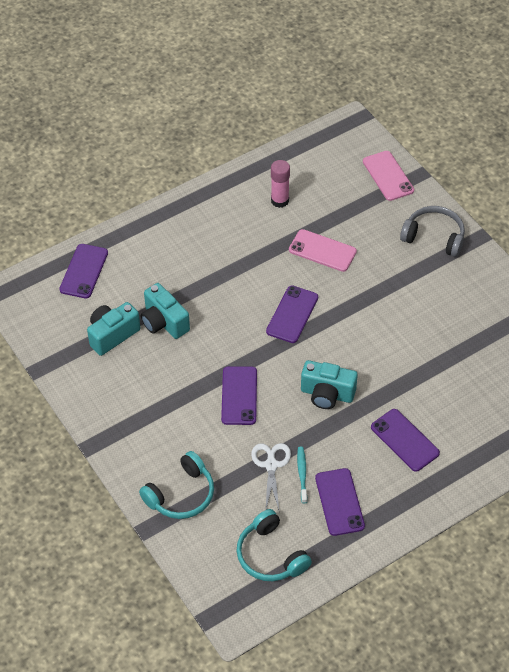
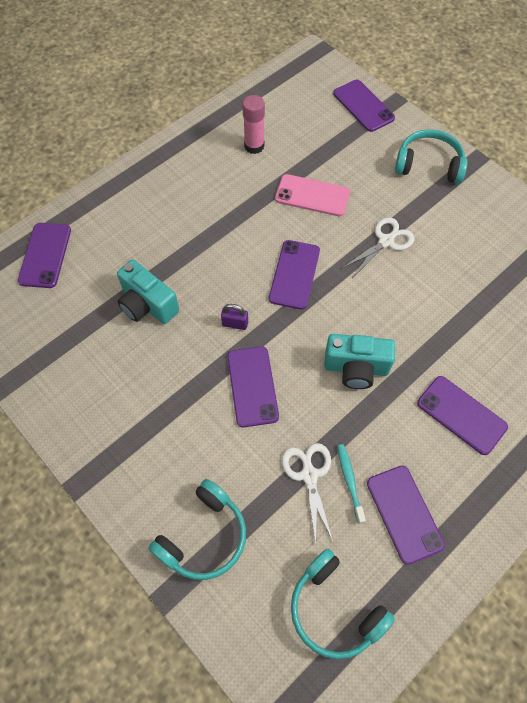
camera: 10 degrees left, 10 degrees up
turquoise camera [87,302,140,356] -> none
pink phone [363,151,414,201] -> purple phone [333,80,395,132]
grey headphones [400,206,465,257] -> turquoise headphones [395,129,468,184]
none -> purple padlock [221,304,248,330]
none -> white scissors [342,217,414,277]

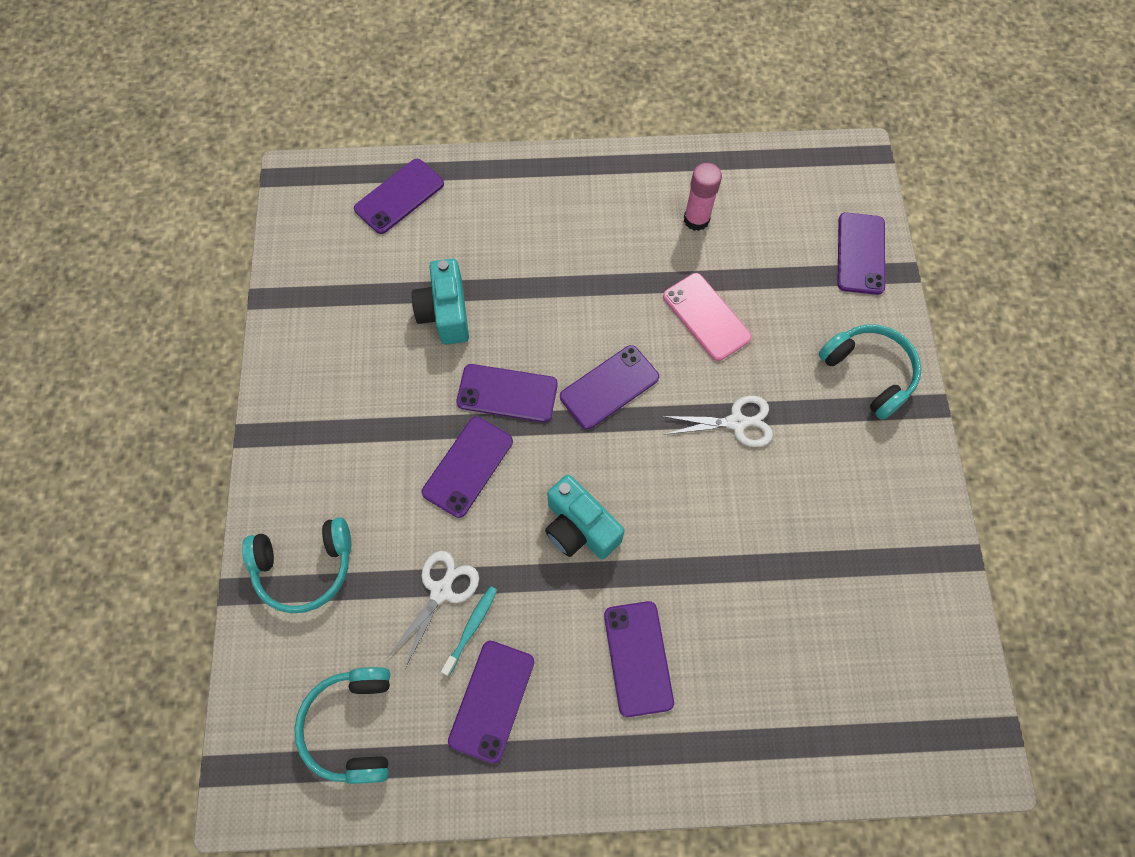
camera: 40 degrees right, 5 degrees up
purple padlock [221,304,248,330] -> purple phone [456,364,558,422]

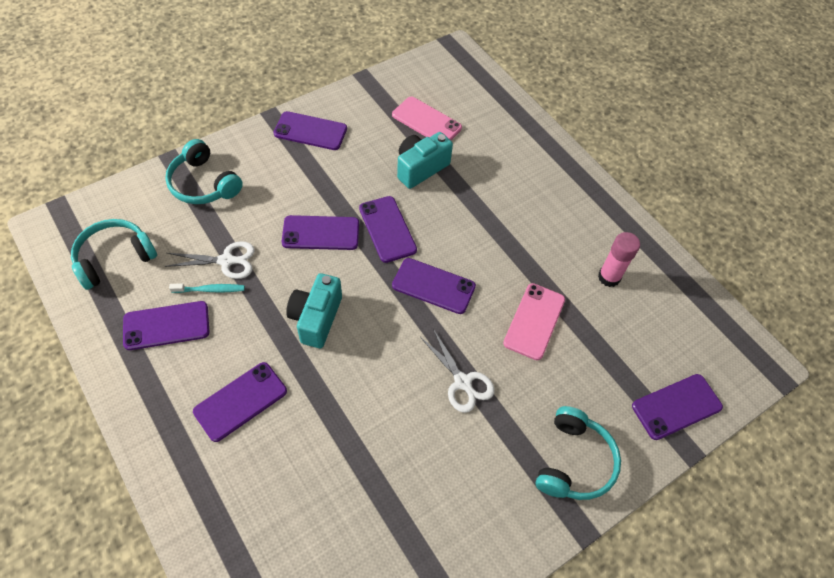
camera: 55 degrees right, 10 degrees down
purple phone [354,159,444,234] -> purple phone moved to [273,111,347,150]
none -> pink phone [392,97,462,140]

